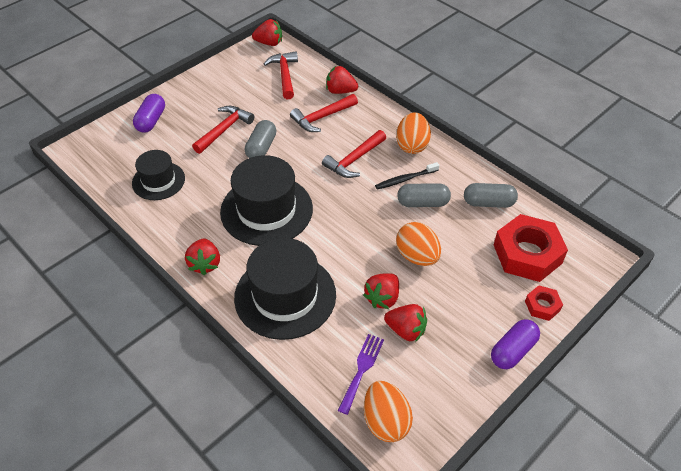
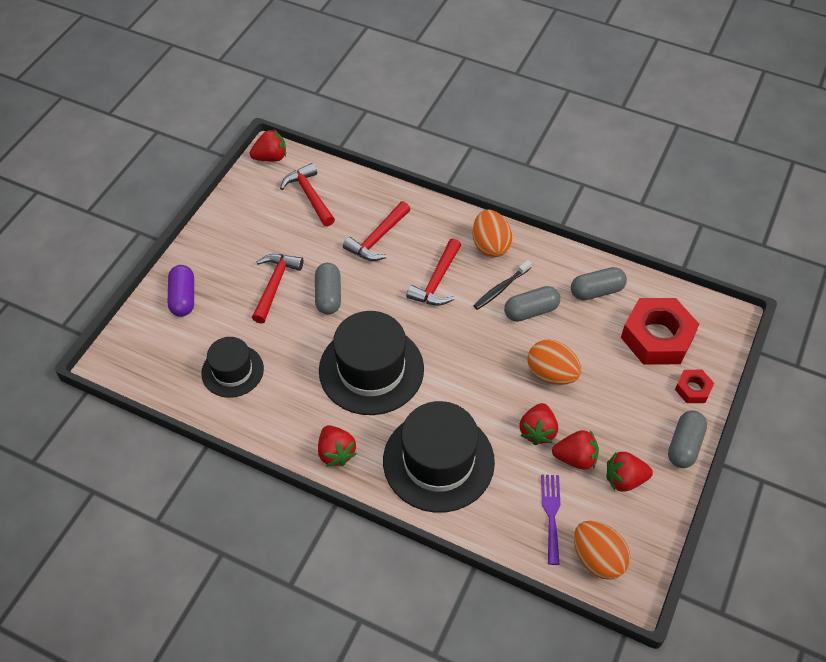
camera: 20 degrees left, 5 degrees up
red strawberry [326,66,358,94] -> red strawberry moved to [606,452,653,492]
purple capsule [491,319,540,369] -> grey capsule [668,410,707,468]

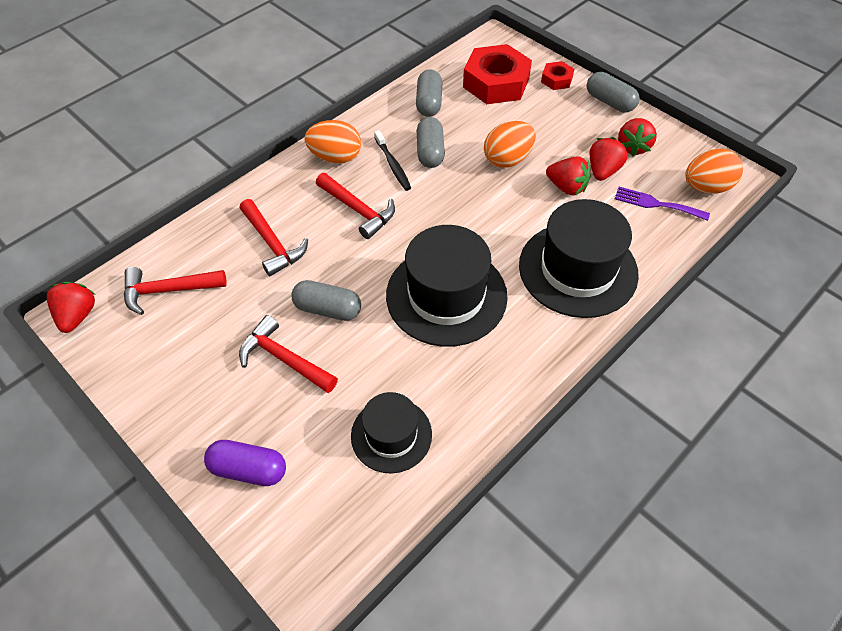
camera: 70 degrees left, 0 degrees up
red strawberry [318,425,357,467] -> none

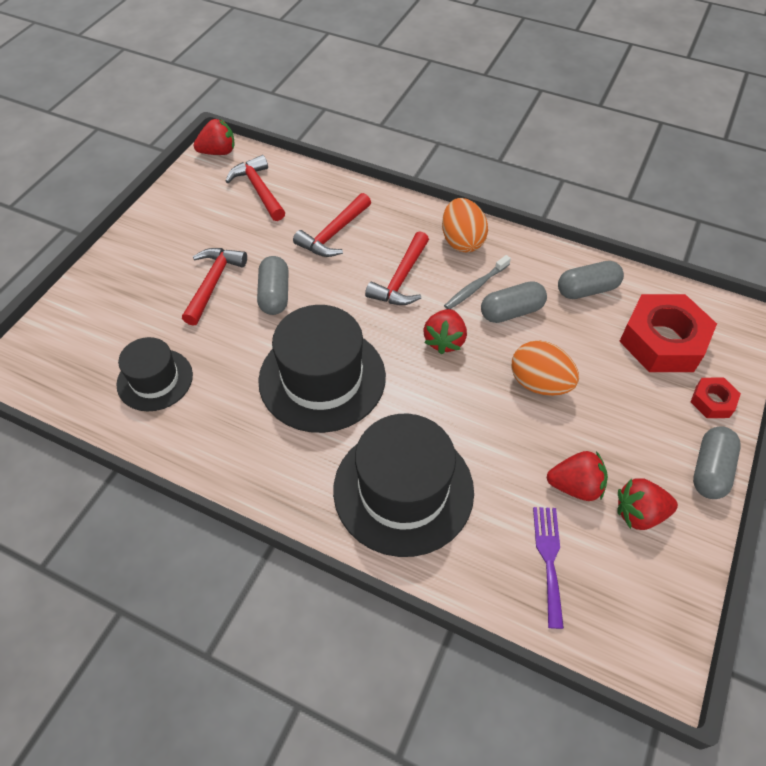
camera: 70 degrees right, 0 degrees up
purple capsule [204,440,286,486] -> none
black toothbrush [374,130,411,191] -> grey toothbrush [444,255,511,309]
red strawberry [546,156,591,196] -> red strawberry moved to [423,309,467,354]
orange egg [685,149,743,194] -> none

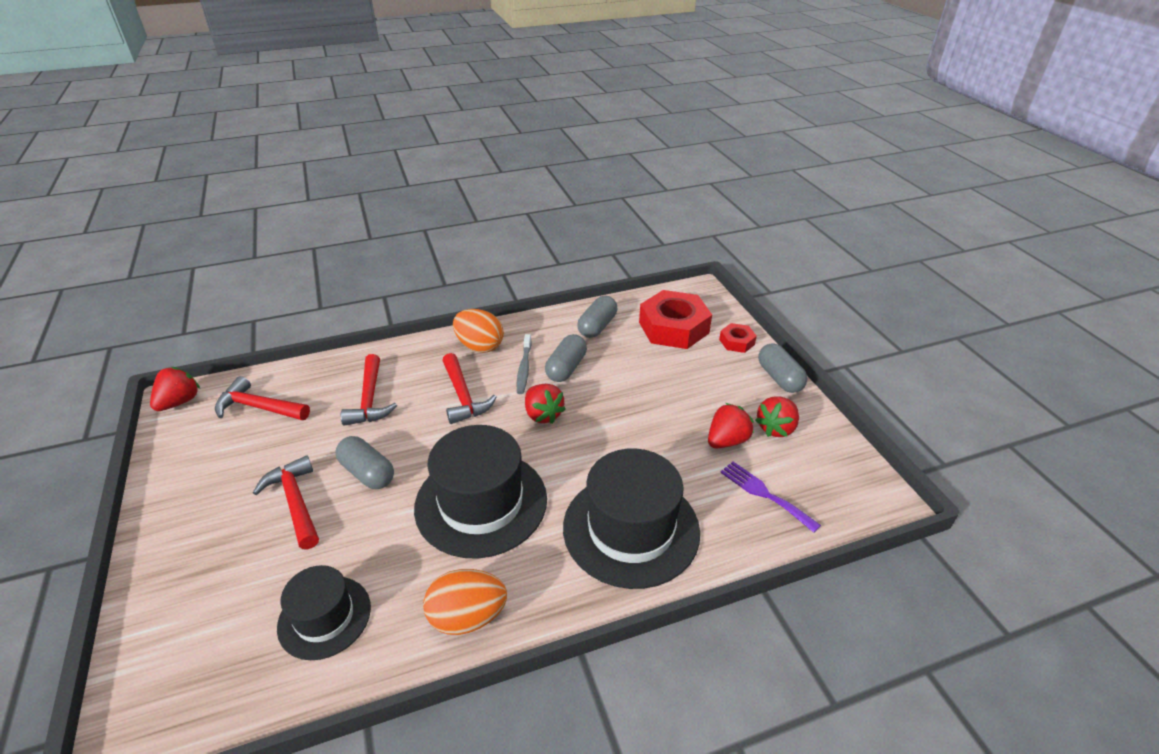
camera: 45 degrees left, 15 degrees down
orange egg [511,341,579,396] -> orange egg moved to [423,569,507,635]

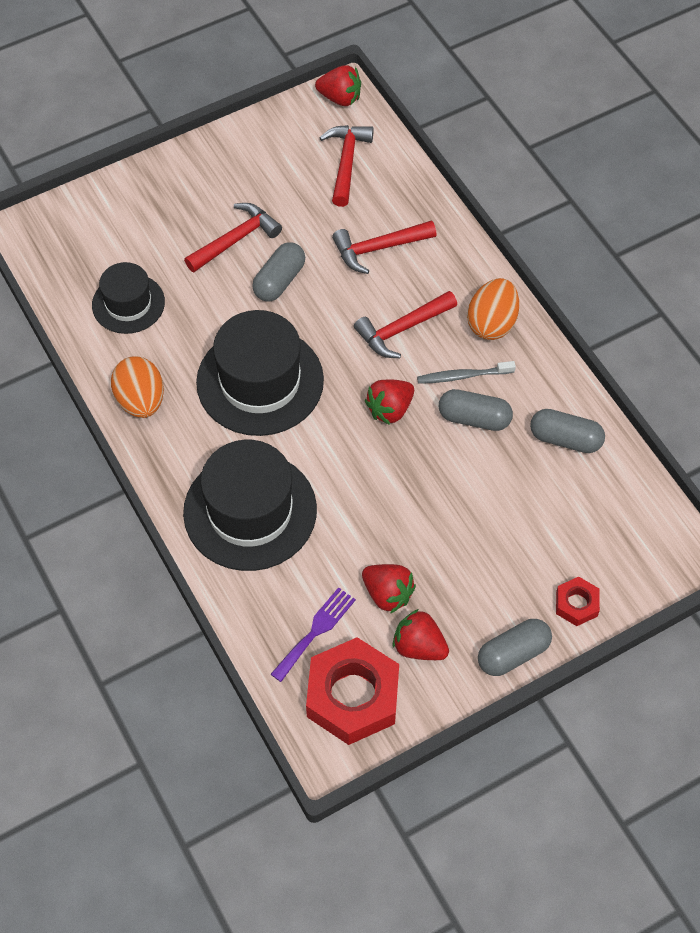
camera: 80 degrees right, 20 degrees up
red nut [639,290,712,349] -> red nut moved to [306,637,399,745]

